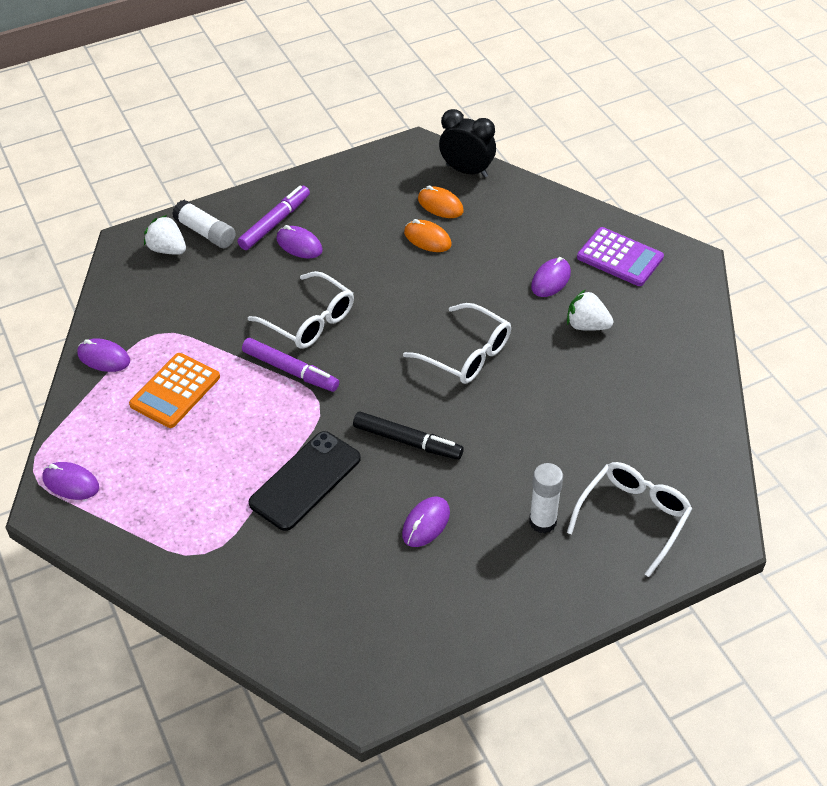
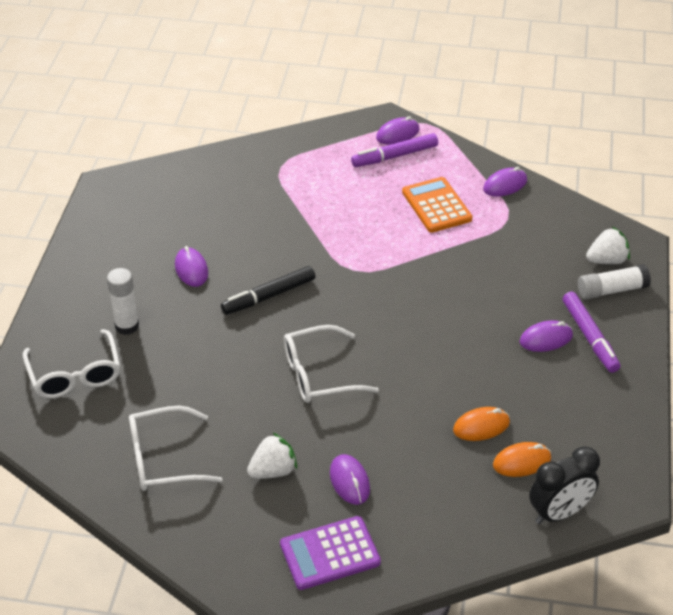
camera: 125 degrees right, 5 degrees down
purple marker [242,338,339,392] -> purple marker moved to [351,133,438,167]
white glasses [248,271,354,349] -> white glasses moved to [129,406,223,491]
black phone [249,431,361,531] -> none

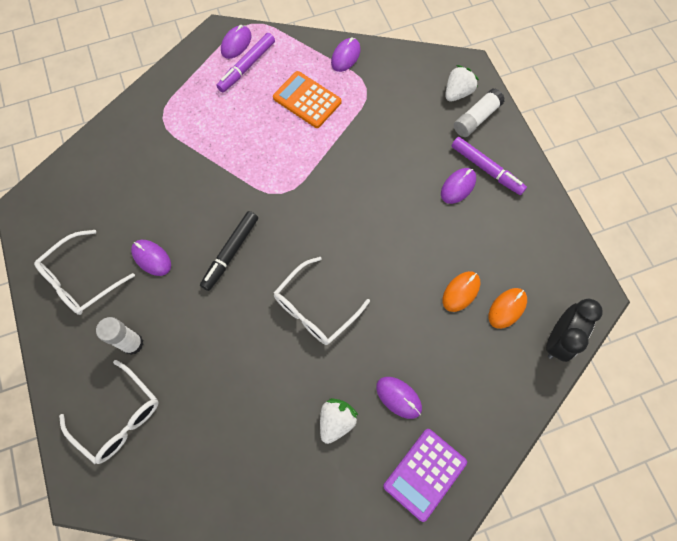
camera: 30 degrees left, 25 degrees up
white glasses [129,406,223,491] -> white glasses moved to [34,230,135,315]

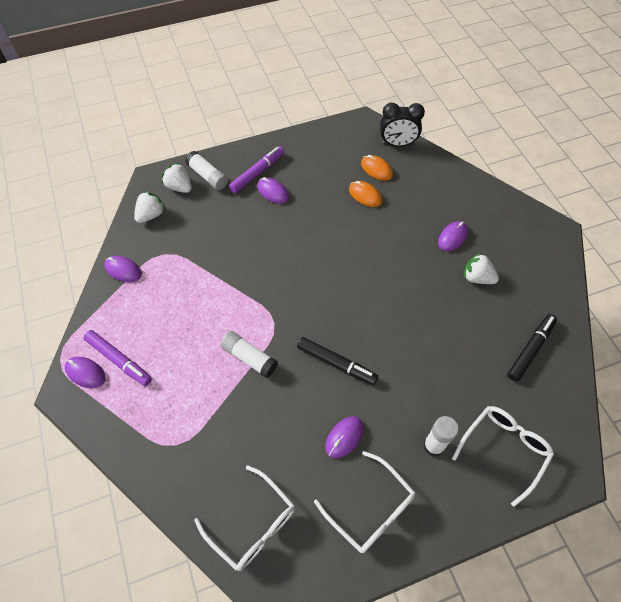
camera: 90 degrees left, 10 degrees down
orange calculator [273,71,342,128] -> none
white glasses [274,257,370,345] -> white glasses moved to [194,465,295,571]
purple calculator [383,429,467,522] -> none
black clock [546,298,603,362] -> black clock turned 150 degrees clockwise [380,103,425,147]
none -> white strawberry [134,191,166,223]
none -> white glue stick [220,331,278,378]
none -> black marker [507,314,557,382]

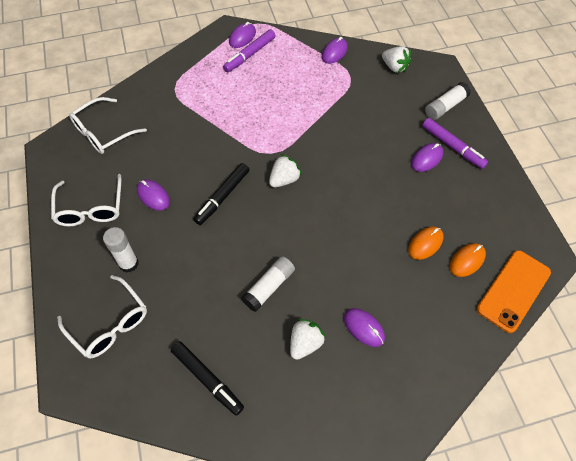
camera: 95 degrees right, 0 degrees up
white strawberry [162,162,192,193] -> white strawberry moved to [269,154,302,188]
white glue stick [220,331,278,378] -> white glue stick moved to [241,256,295,312]
white glasses [314,451,416,553] -> white glasses turned 60 degrees counterclockwise [51,174,121,226]
black clock [380,103,425,147] -> orange phone [477,250,551,333]

